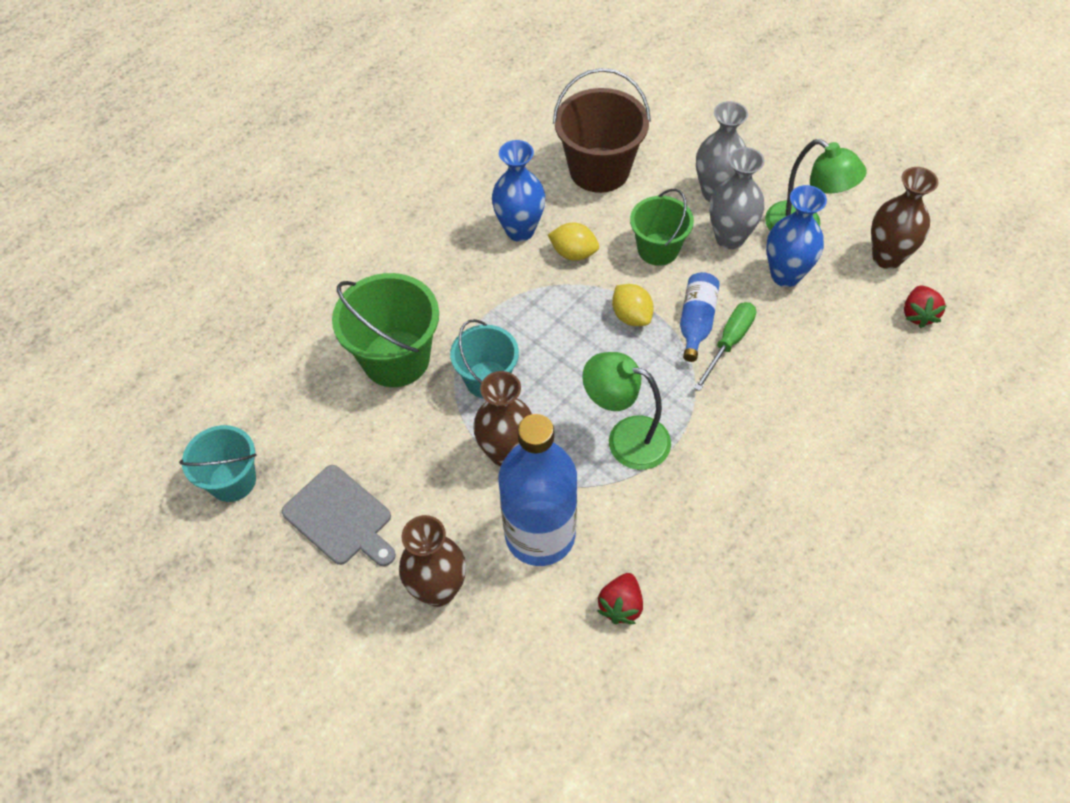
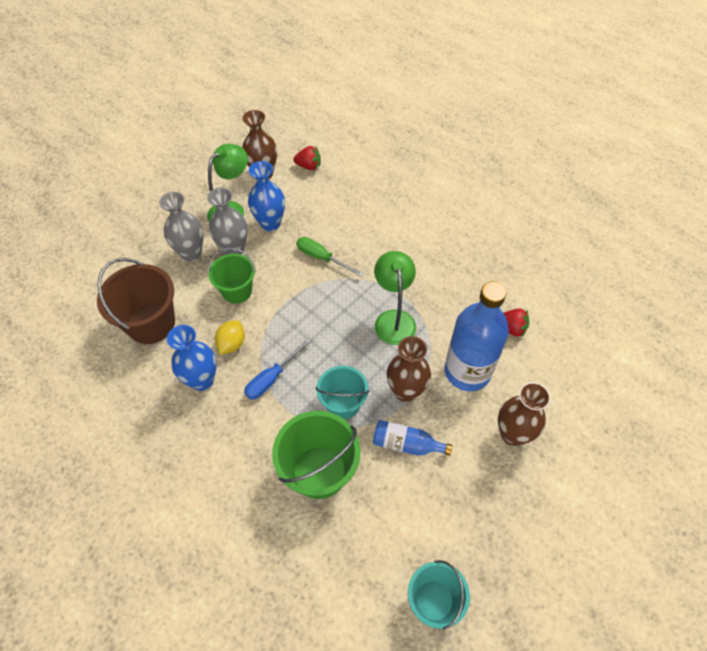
camera: 90 degrees left, 0 degrees up
grey cutting board [282,465,396,566] -> none
green lamp [582,352,671,470] -> green lamp turned 150 degrees clockwise [374,251,416,345]
yellow lemon [612,284,654,326] -> none
blue bottle [680,272,720,362] -> blue bottle moved to [373,420,452,456]
none -> blue screwdriver [244,338,311,400]

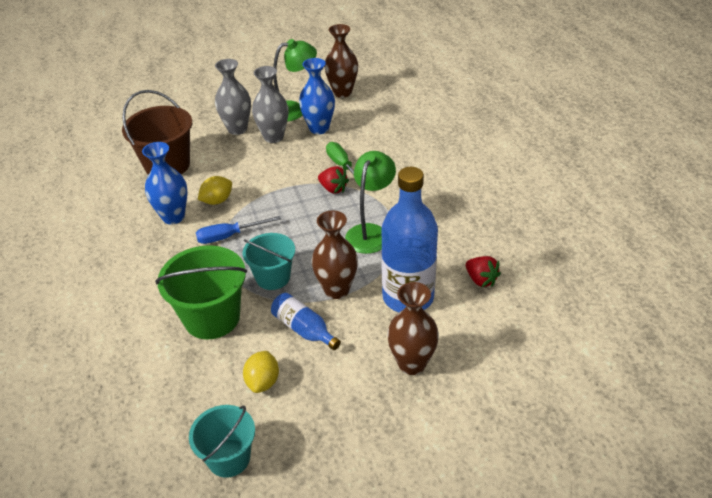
camera: 30 degrees right, 15 degrees down
green bucket [208,248,256,304] -> none
red strawberry [293,146,320,170] -> red strawberry moved to [318,166,349,194]
none -> yellow lemon [243,351,279,393]

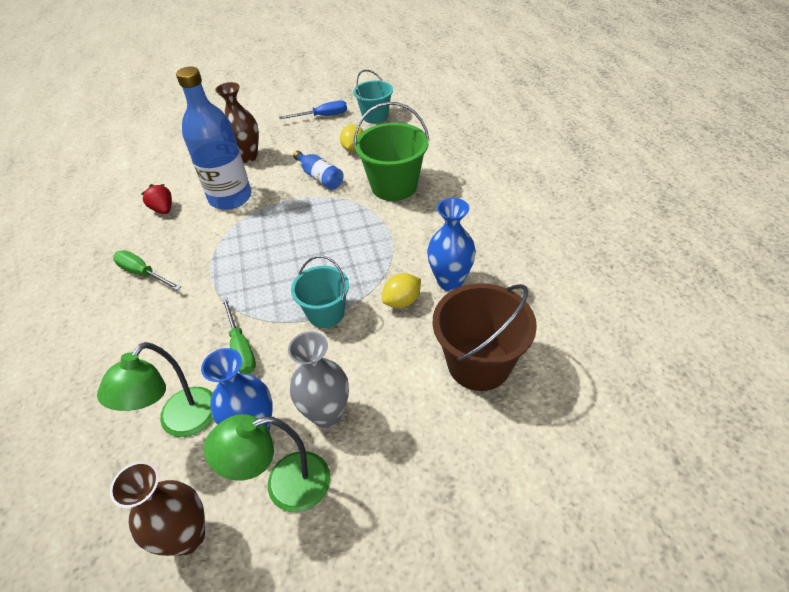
camera: 175 degrees left, 5 degrees up
blue screwdriver [196,216,281,244] -> blue screwdriver moved to [279,101,347,119]
grey vase [215,59,251,135] -> none
turquoise bucket [243,233,295,290] -> turquoise bucket moved to [291,256,349,328]
brown vase [312,210,358,299] -> none
red strawberry [318,166,349,194] -> none
green lamp [345,151,396,254] -> green lamp moved to [97,342,213,437]
none -> green screwdriver [113,250,181,290]

